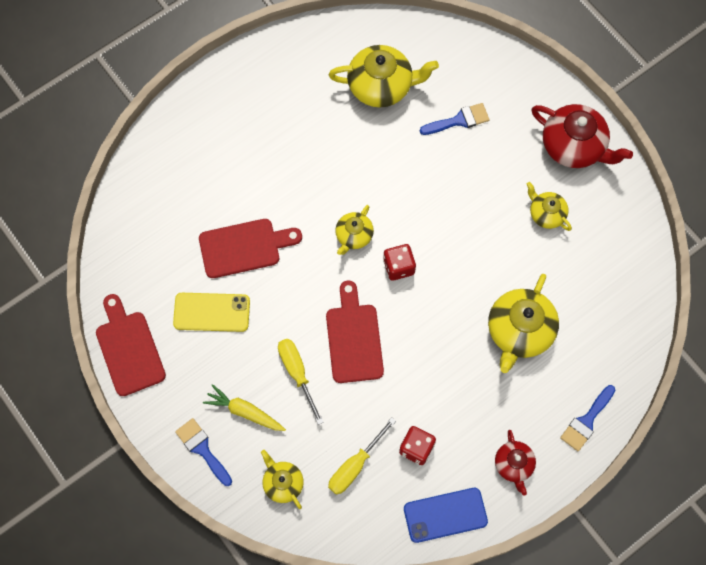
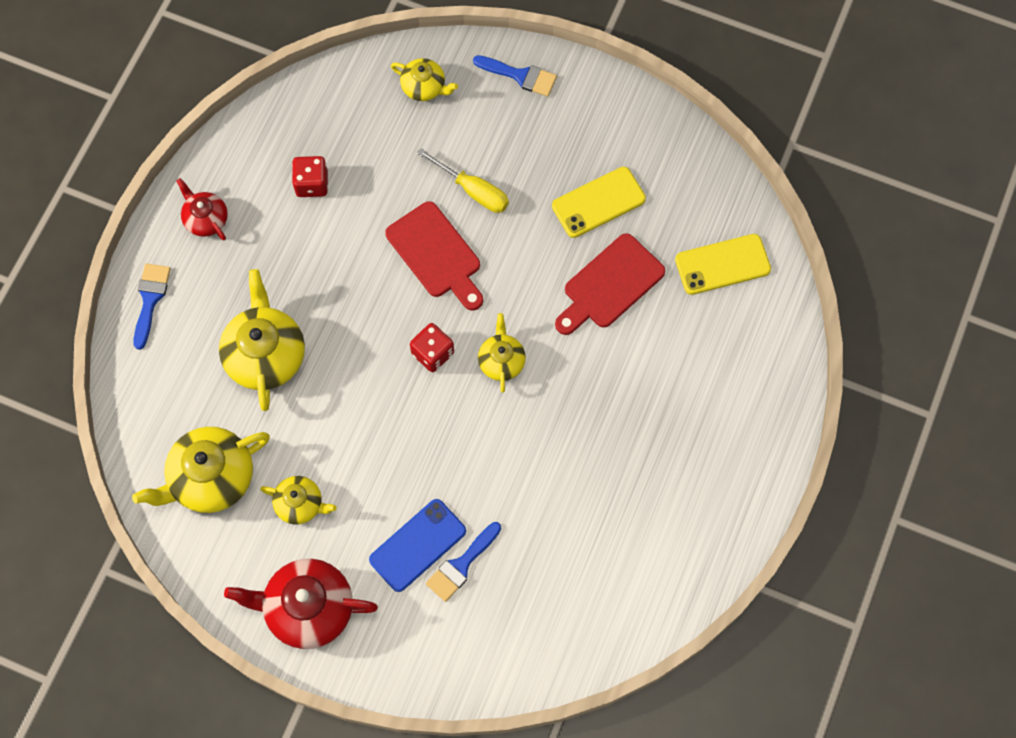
camera: 150 degrees right, 0 degrees up
red cutting board [96,294,166,396] -> none
yellow carrot [203,384,286,431] -> none
yellow screwdriver [328,417,396,495] -> none
yellow teapot [329,45,439,107] -> yellow teapot moved to [132,427,270,513]
blue phone [404,488,488,543] -> blue phone moved to [369,499,466,592]
none -> yellow phone [675,234,771,295]

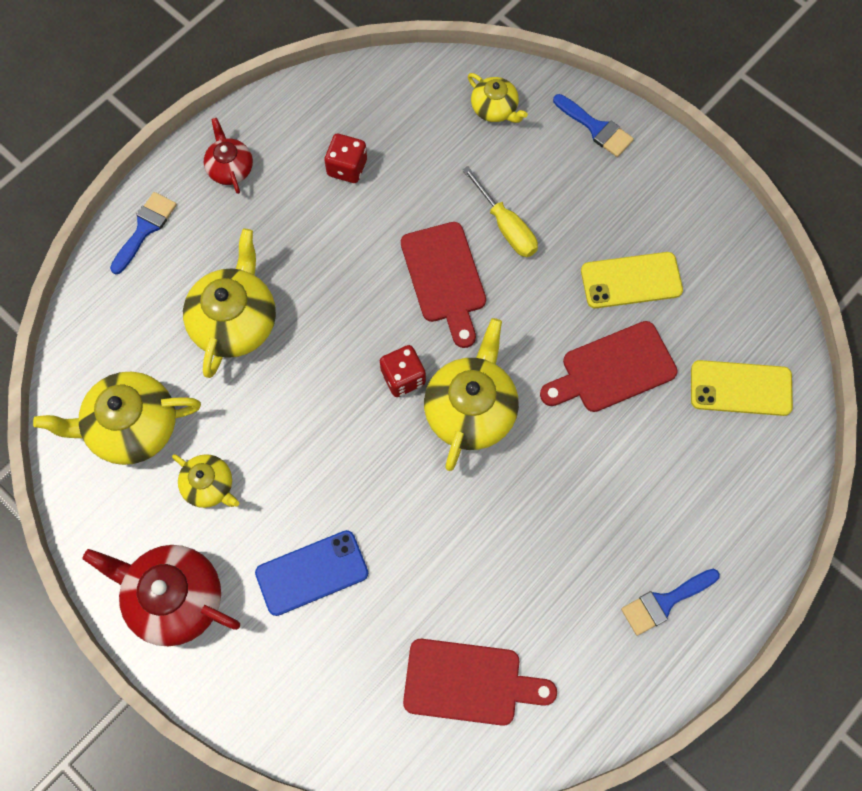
camera: 20 degrees right, 0 degrees up
blue brush [426,522,501,602] -> blue brush moved to [621,569,720,636]
yellow teapot [478,313,526,393] -> yellow teapot [424,318,519,471], size x1.78
none -> red cutting board [403,639,557,726]

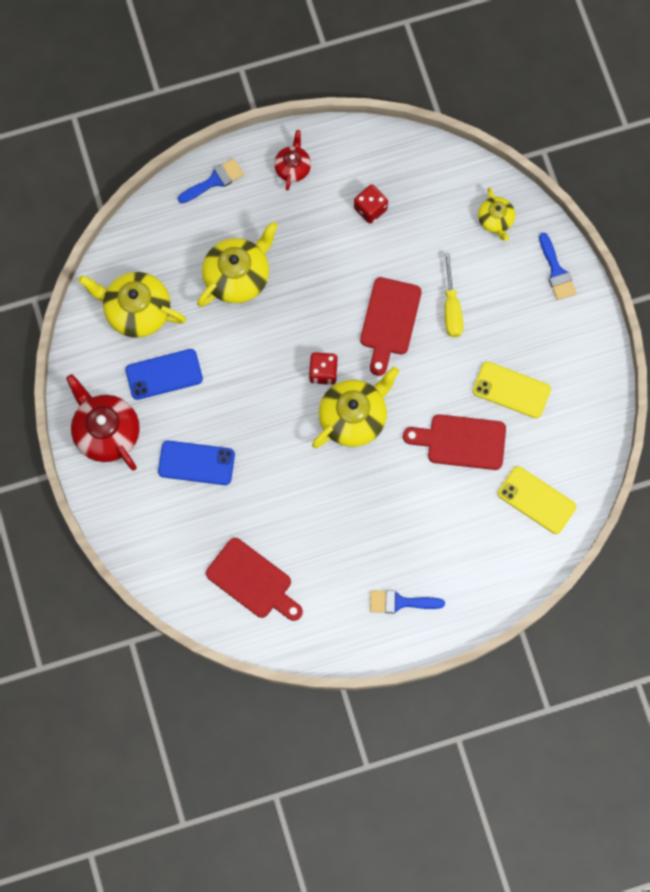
camera: 30 degrees right, 5 degrees up
yellow teapot [172,454,239,508] -> blue phone [126,349,203,400]

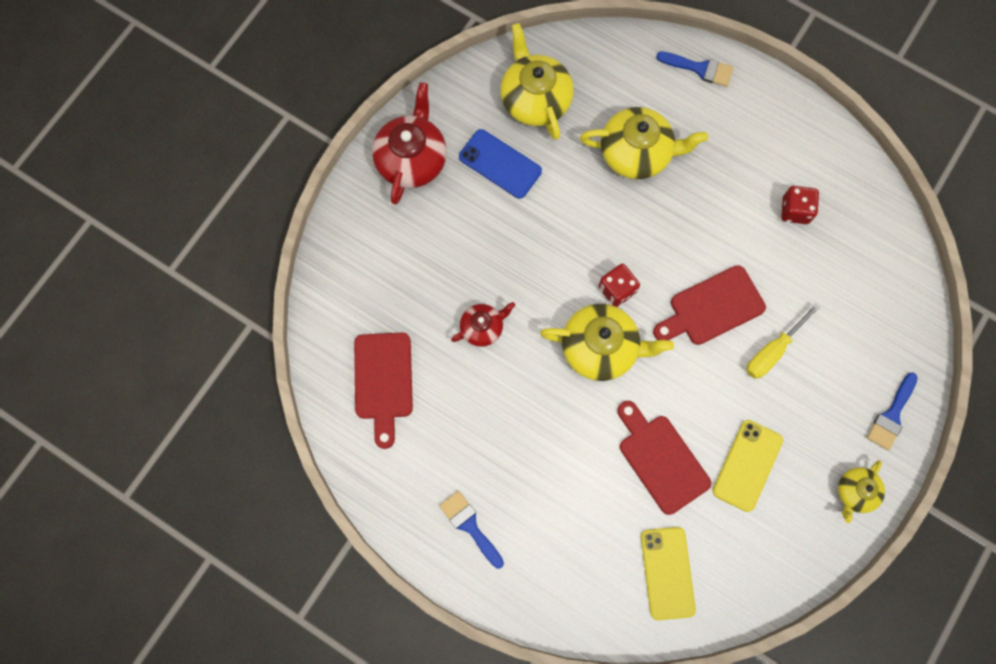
camera: 50 degrees right, 0 degrees up
blue phone [158,441,235,485] -> none
red teapot [274,130,311,190] -> red teapot moved to [451,302,515,347]
yellow phone [473,362,551,418] -> yellow phone turned 45 degrees clockwise [713,420,783,512]
yellow teapot [478,187,515,241] -> yellow teapot moved to [838,460,885,523]

